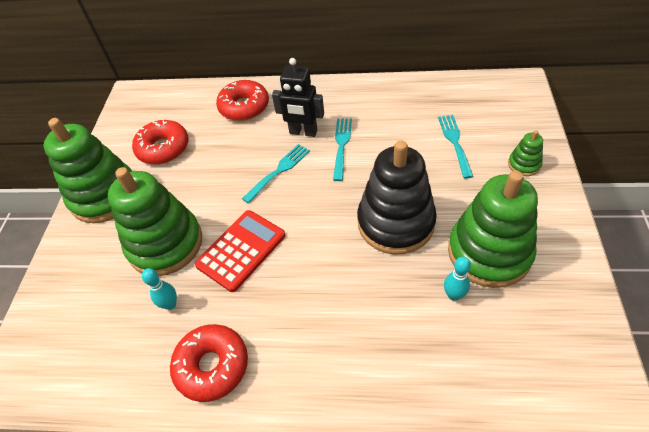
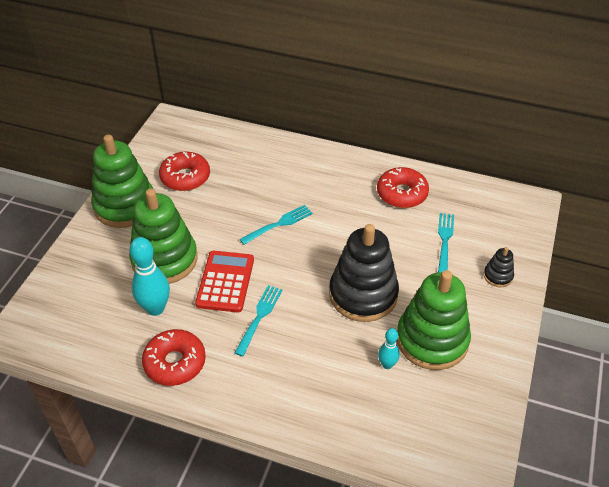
camera: 10 degrees right, 5 degrees down
turquoise bowling pin [142,268,177,310] -> turquoise bowling pin [129,237,170,316], size x1.83
red calculator [195,210,285,292] -> red calculator turned 45 degrees counterclockwise [195,251,254,313]
red donut [216,80,269,121] -> red donut moved to [377,167,429,208]
black robot [272,58,324,137] -> none
turquoise fork [333,118,352,181] -> turquoise fork moved to [235,285,282,356]
green stacking toy [508,130,543,176] -> black stacking toy [484,247,514,287]

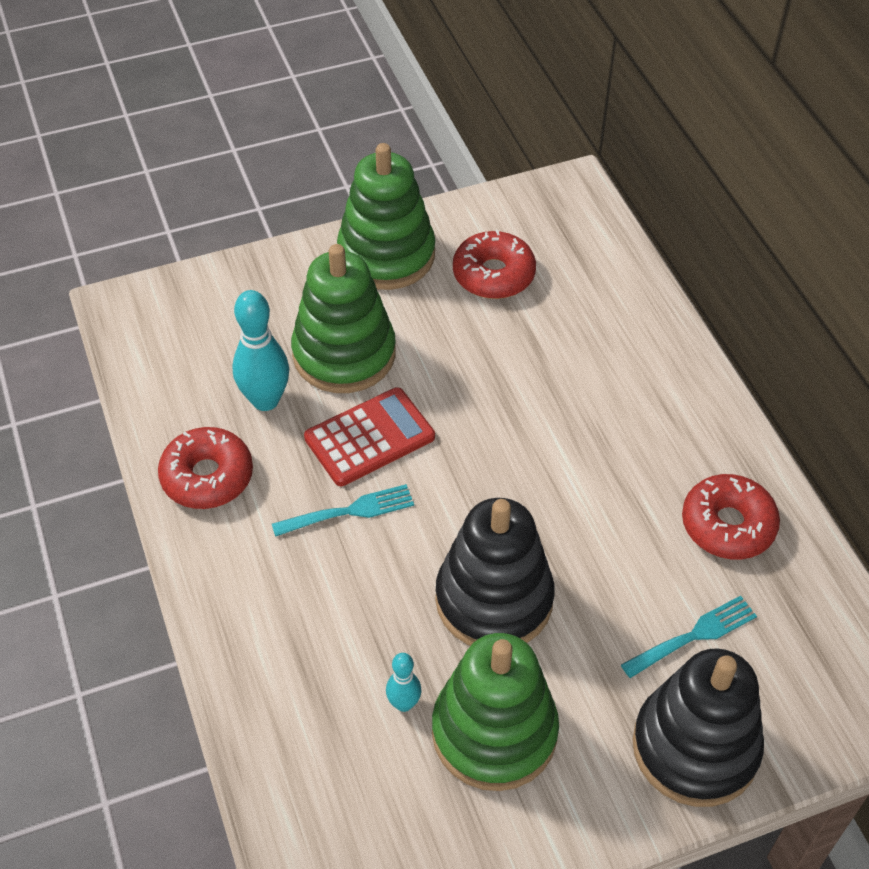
camera: 50 degrees right, 5 degrees up
turquoise fork [240,205,313,245] -> none
black stacking toy [484,247,514,287] -> black stacking toy [633,648,764,807], size x2.29

